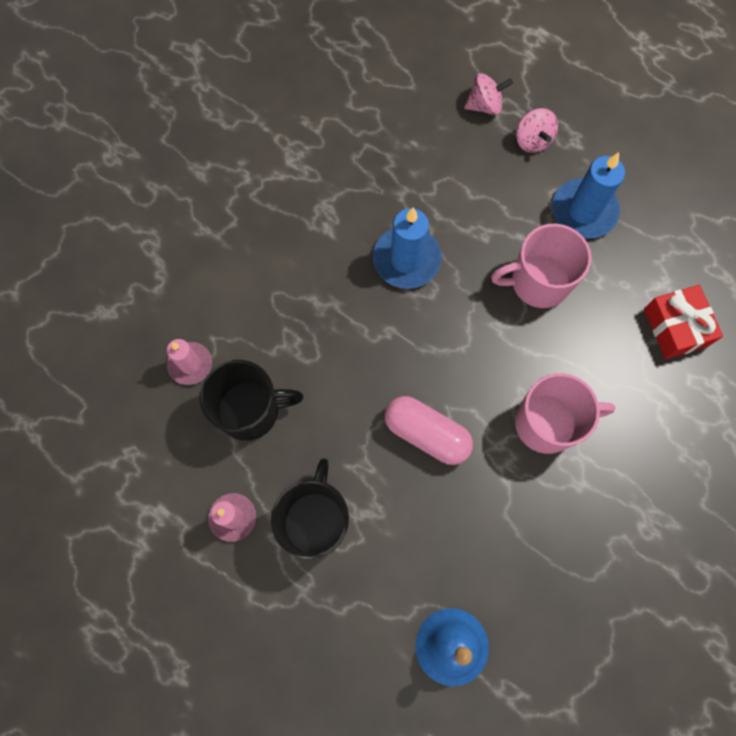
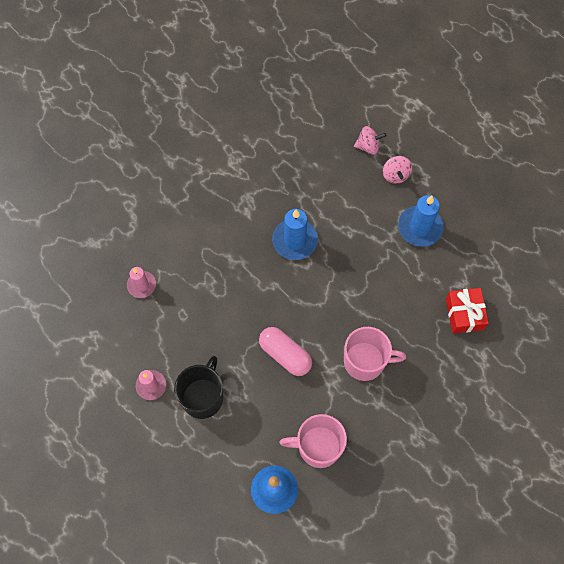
camera: 10 degrees right, 5 degrees down
black mug [199,360,304,441] -> none
pink mug [491,224,592,308] -> pink mug moved to [279,414,347,468]

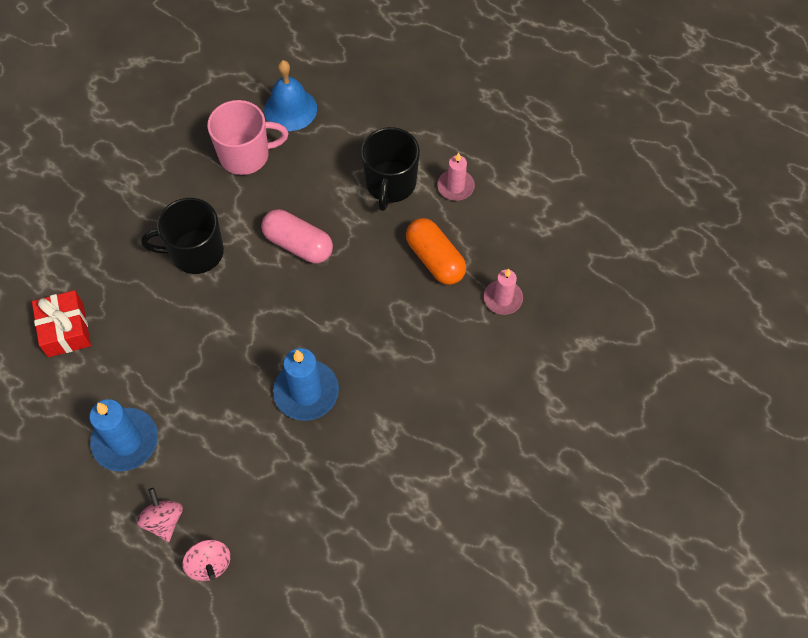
camera: 170 degrees right, 5 degrees down
pink mug [344,327,406,381] -> black mug [141,198,224,274]
pink spinning top [354,126,386,155] -> pink spinning top turned 105 degrees counterclockwise [183,539,231,581]
none -> orange capsule [406,218,466,285]

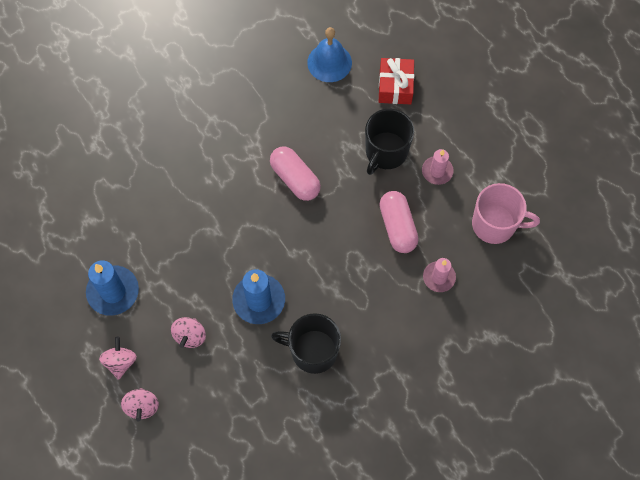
camera: 20 degrees right, 5 degrees up
red gift [32,290,91,357] -> red gift moved to [379,58,414,104]
black mug [141,198,224,274] -> black mug moved to [271,313,341,374]
pink mug [207,100,288,175] -> pink mug moved to [472,183,540,244]
orange capsule [406,218,466,285] -> pink capsule [379,191,419,253]
none -> pink spinning top [171,317,206,348]

